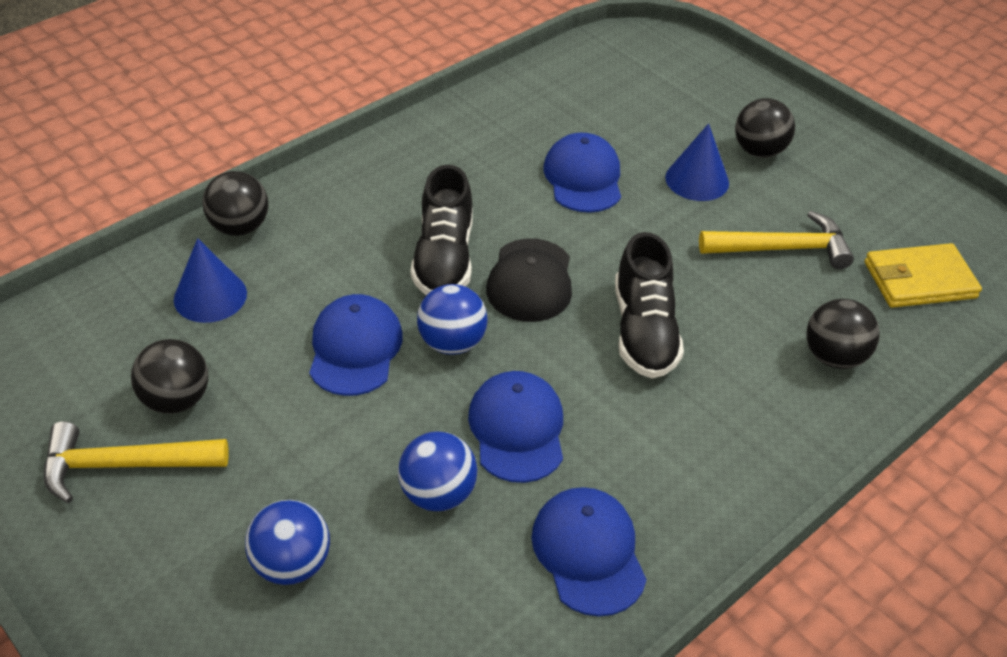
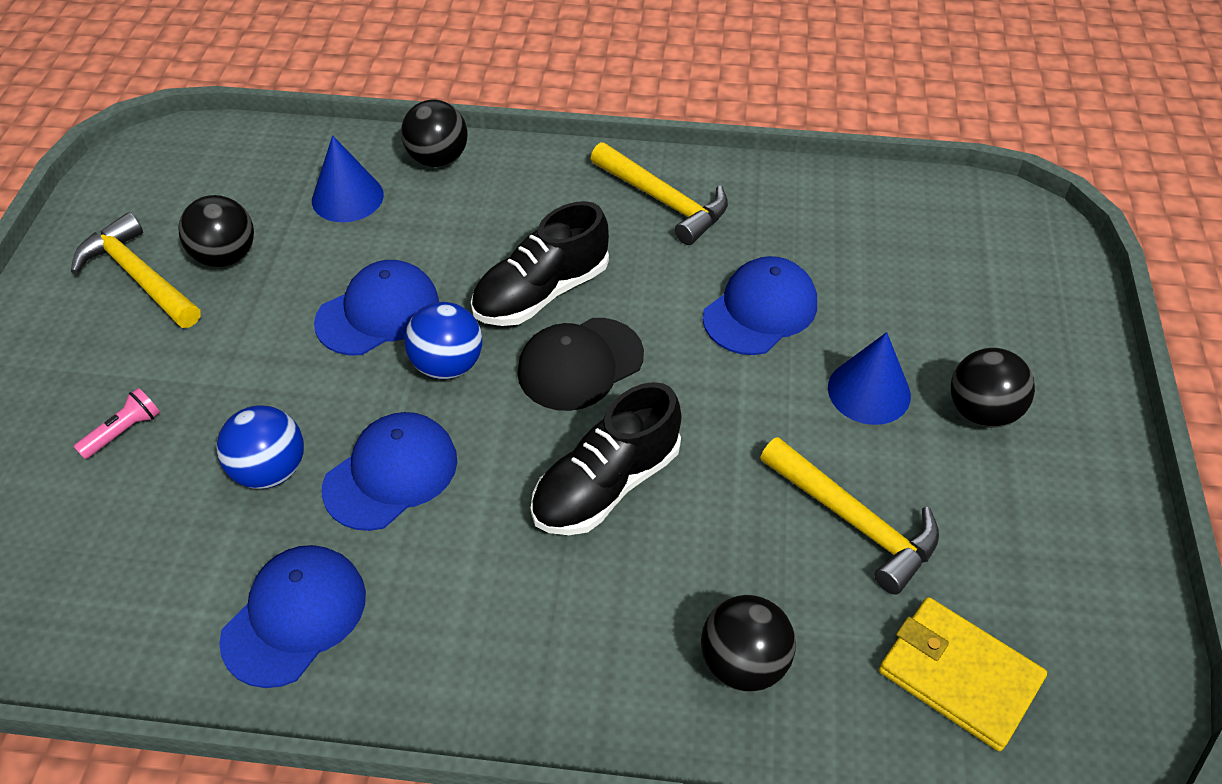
camera: 50 degrees right, 5 degrees up
blue ball [245,500,330,585] -> pink flashlight [74,388,160,459]
none -> yellow hammer [590,142,728,245]

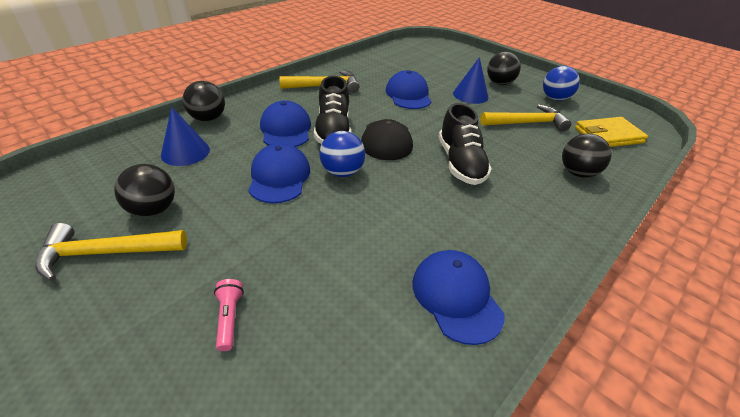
camera: 55 degrees left, 10 degrees down
blue ball [217,405,304,489] -> blue ball moved to [543,66,580,101]
blue cap [322,412,457,531] -> blue cap moved to [260,101,311,147]

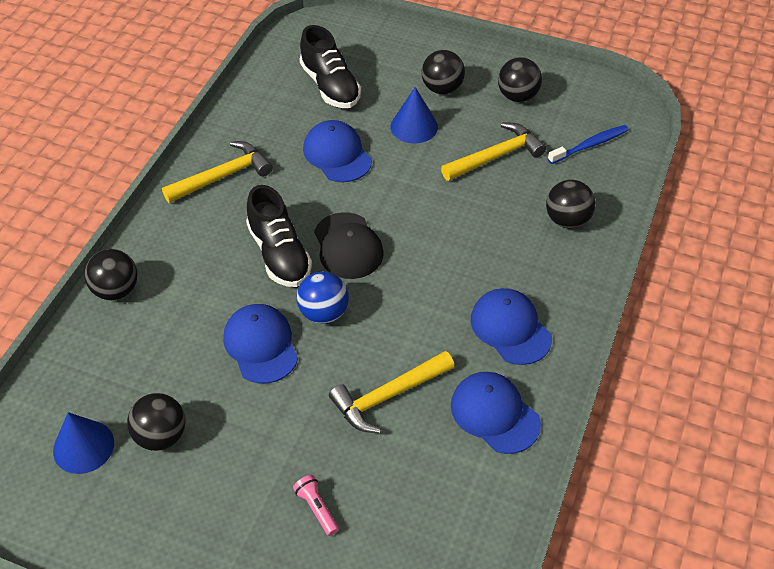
camera: 20 degrees left, 10 degrees up
yellow hammer [35,223,187,281] -> yellow hammer moved to [329,351,455,433]
blue cone [161,107,210,166] -> blue cone moved to [53,412,114,474]
blue cap [260,101,311,147] -> blue cap moved to [471,288,552,365]
black shoe [439,103,492,185] -> black shoe moved to [300,25,361,108]
blue ball [543,66,580,101] -> black ball [498,57,542,102]
yellow wallet [575,117,648,147] -> blue toothbrush [548,125,629,164]

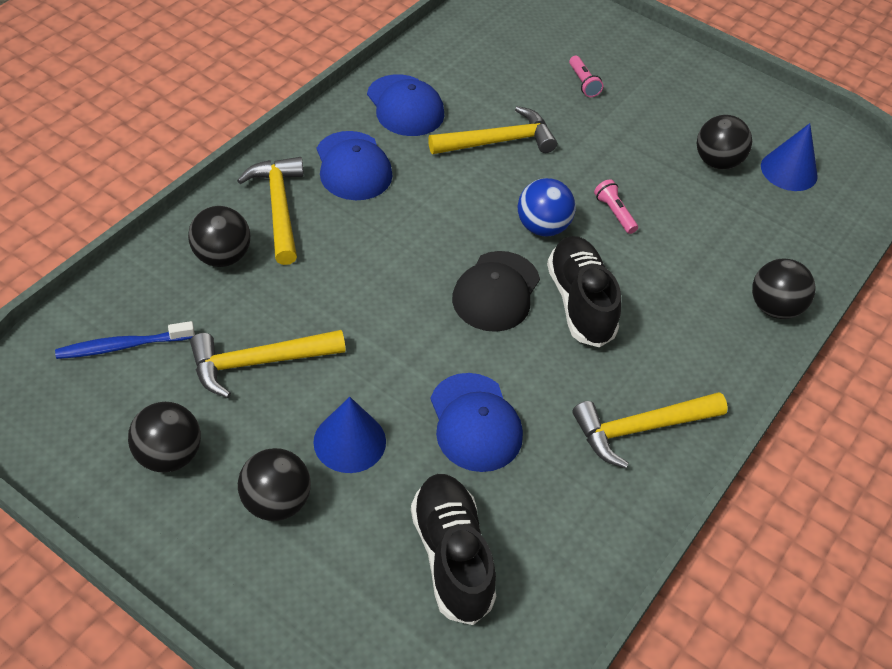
camera: 170 degrees left, 0 degrees up
blue cap [223,304,298,384] -> pink flashlight [594,179,638,234]
black cap [314,212,384,279] -> black cap turned 150 degrees counterclockwise [452,251,540,332]
none -> yellow hammer [237,157,304,265]

